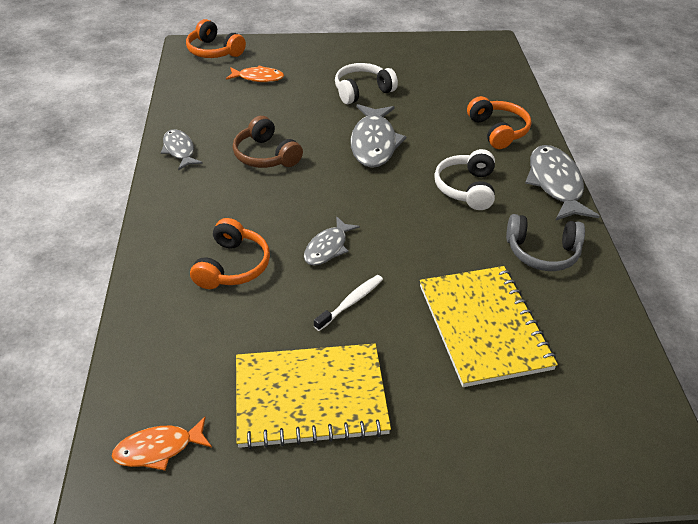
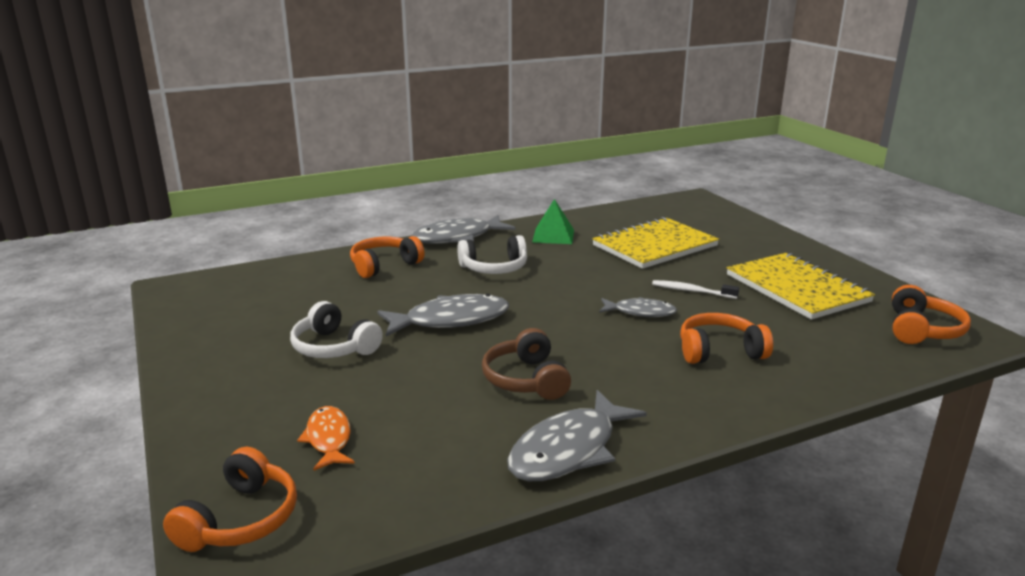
camera: 110 degrees left, 20 degrees down
orange fish [112,417,212,471] -> orange headphones [892,285,971,344]
grey fish [161,129,203,170] -> grey fish [507,390,647,481], size x1.67
brown headphones [233,116,303,168] -> brown headphones turned 135 degrees clockwise [482,328,571,400]
grey headphones [506,214,585,271] -> green pyramid [532,199,574,244]

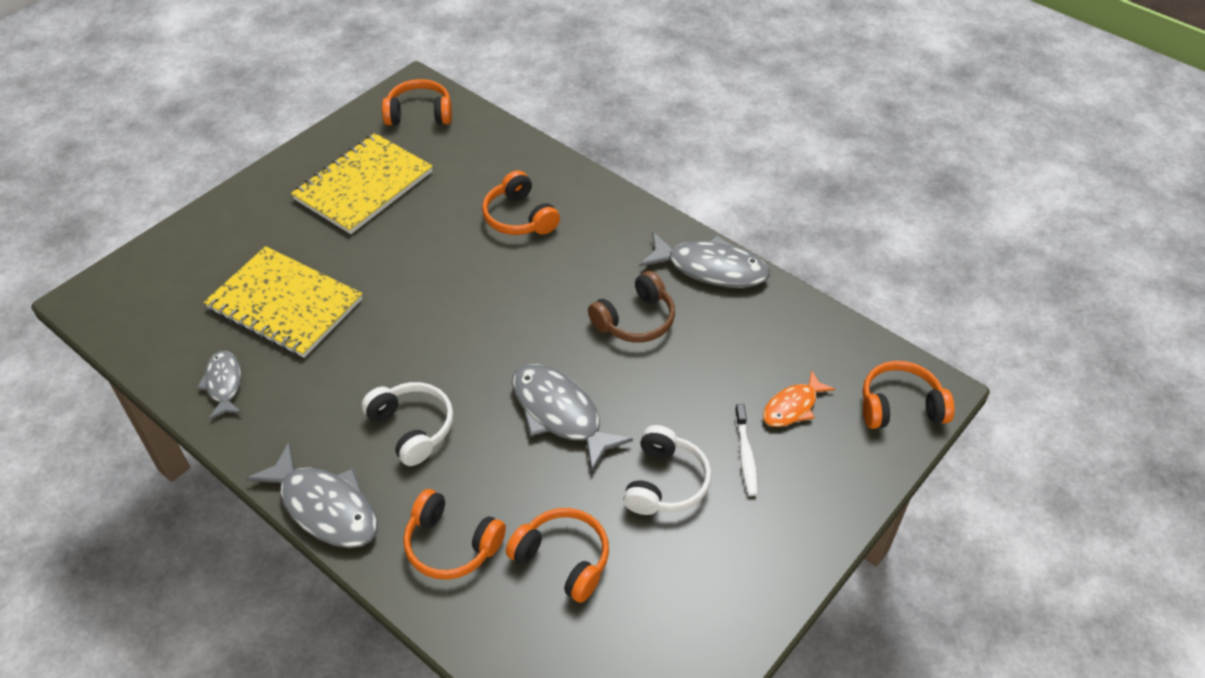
camera: 115 degrees left, 25 degrees up
green pyramid [532,199,574,244] -> none
grey fish [599,297,677,317] -> grey fish moved to [197,351,242,420]
white toothbrush [652,280,739,299] -> white toothbrush moved to [735,404,758,496]
none -> orange headphones [506,508,609,603]

